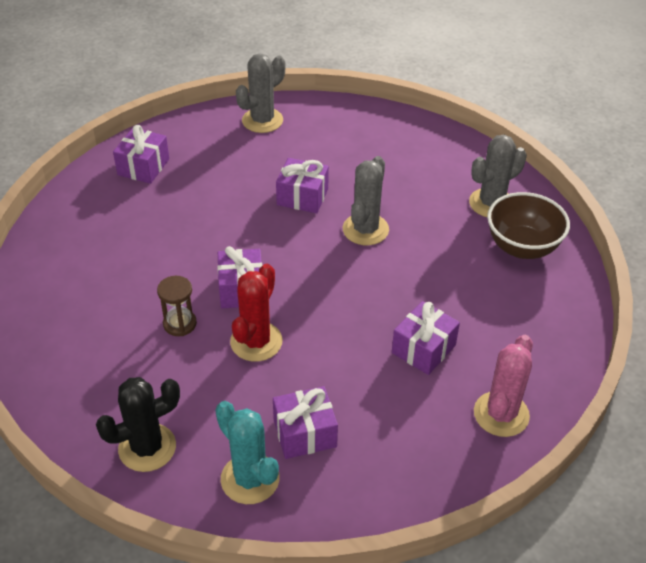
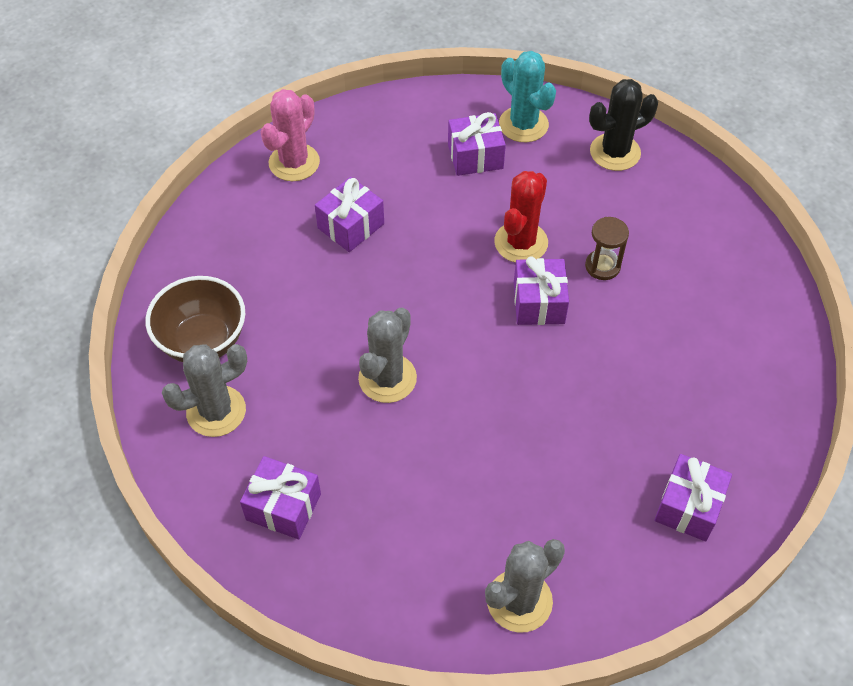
camera: 175 degrees left, 10 degrees up
purple gift [276,158,329,213] -> purple gift moved to [240,456,321,539]

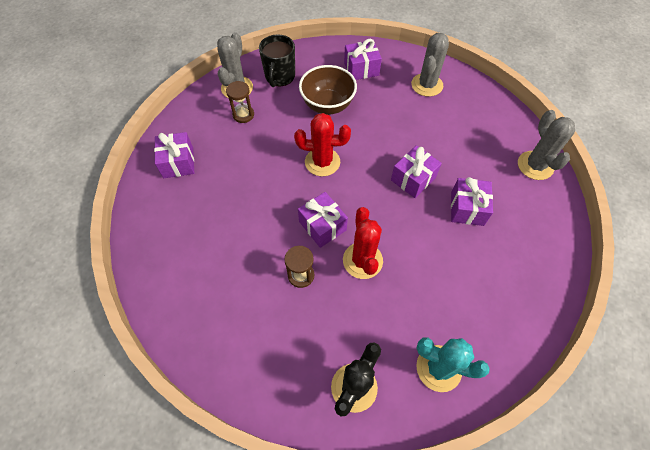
camera: 145 degrees right, 5 degrees up
brown bowl [146,276,245,362] -> brown bowl moved to [299,65,357,115]
pink cactus [261,89,320,181] -> none
grey cactus [358,308,417,403] -> grey cactus moved to [518,110,575,180]
purple gift [448,112,506,176] -> purple gift moved to [391,146,442,198]
none -> brown hourglass [226,81,254,123]
none -> black mug [259,34,295,87]
none -> red cactus [294,113,351,176]

